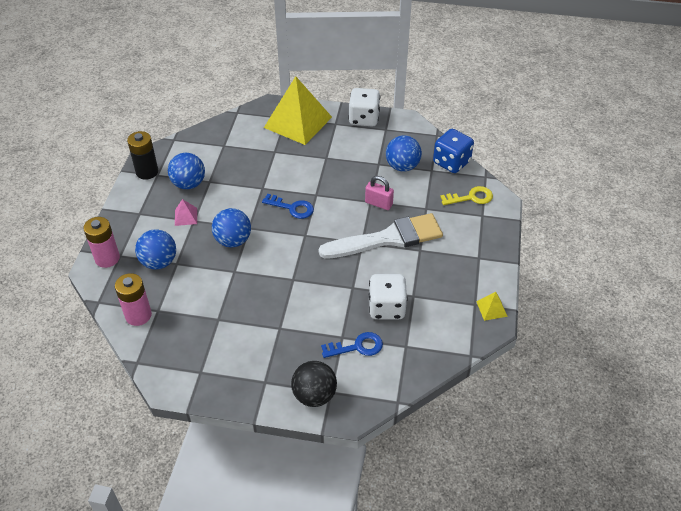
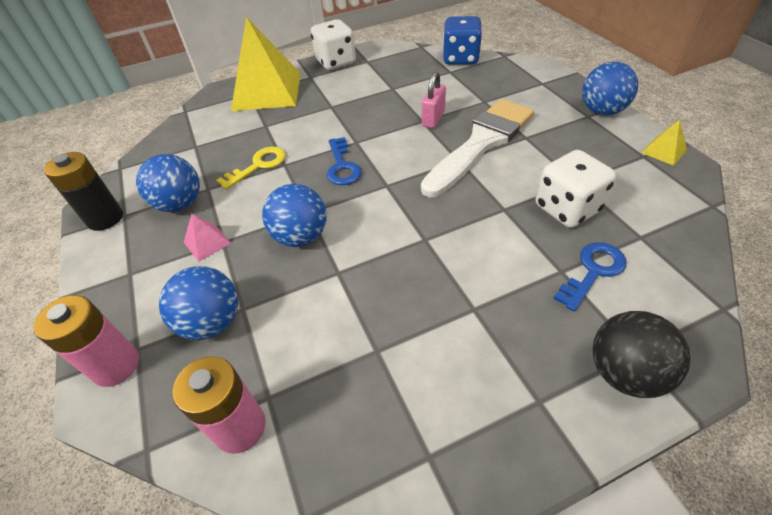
camera: 30 degrees left, 0 degrees up
blue key [262,194,314,219] -> blue key turned 90 degrees clockwise [327,137,362,185]
pink padlock [365,176,394,210] -> pink padlock turned 60 degrees counterclockwise [422,72,446,128]
blue ball [386,135,422,172] -> blue ball moved to [582,62,638,116]
yellow key [440,186,493,205] -> yellow key moved to [216,146,286,190]

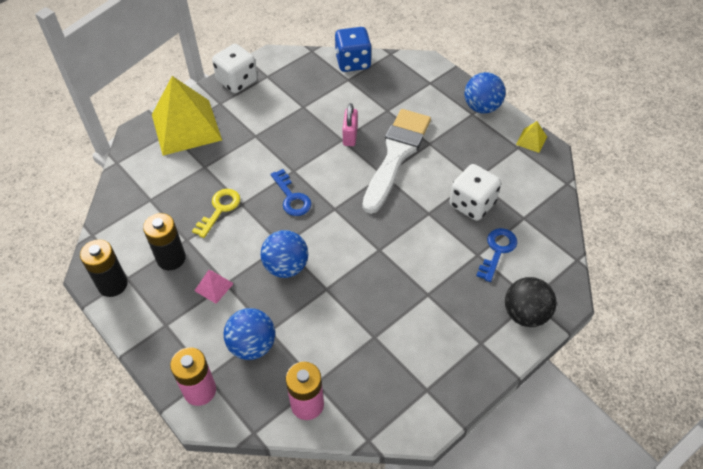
camera: 20 degrees left, 5 degrees up
blue ball [136,154,200,212] -> black battery [143,213,186,270]

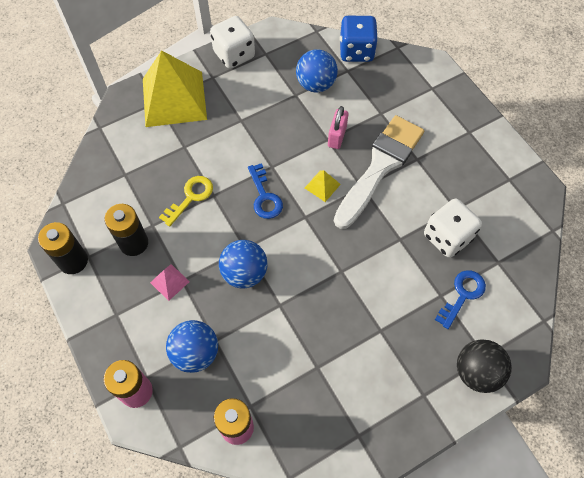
camera: 10 degrees right, 10 degrees up
blue ball [464,72,506,114] -> blue ball moved to [296,49,338,93]
yellow pyramid [516,121,547,153] -> yellow pyramid moved to [305,170,341,202]

